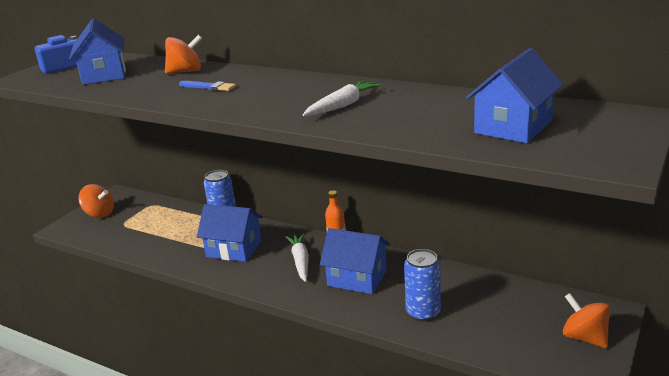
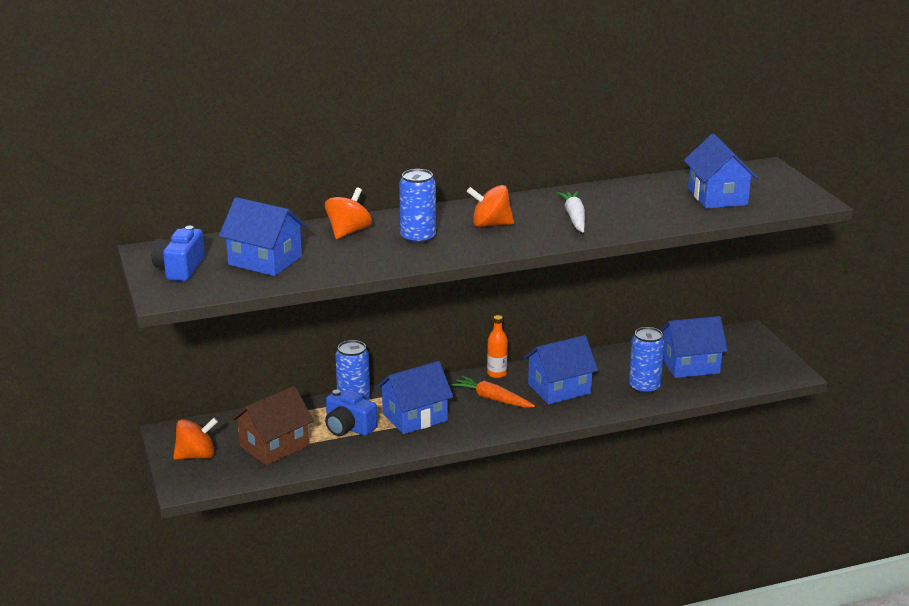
camera: 50 degrees left, 0 degrees up
blue brush [179,81,236,91] -> blue can [399,169,436,244]
white carrot [286,233,309,282] -> orange carrot [451,376,535,408]
orange spinning top [563,293,610,348] -> orange spinning top moved to [467,185,514,227]
none -> brown house [232,386,314,466]
none -> blue camera [325,389,377,436]
none -> blue house [660,316,728,378]

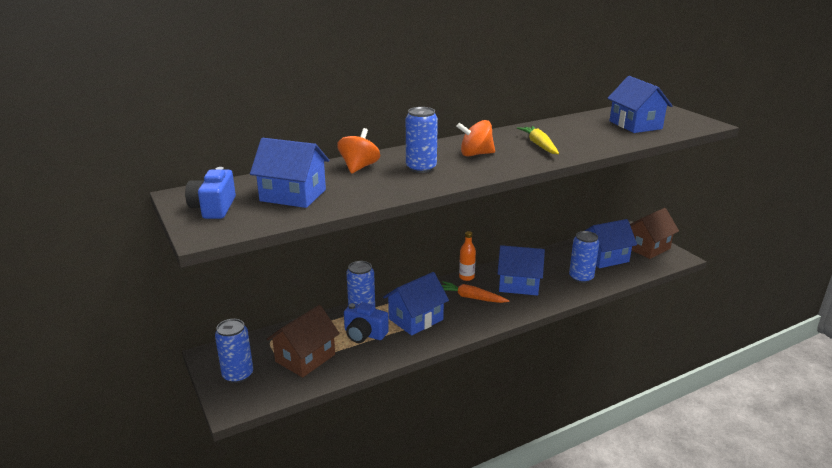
camera: 10 degrees left, 0 degrees up
orange spinning top [173,418,218,460] -> blue can [215,319,253,383]
blue house [524,335,598,404] -> blue house turned 45 degrees clockwise [498,245,545,296]
white carrot [557,191,585,232] -> yellow carrot [517,126,559,154]
none -> brown house [630,208,679,259]

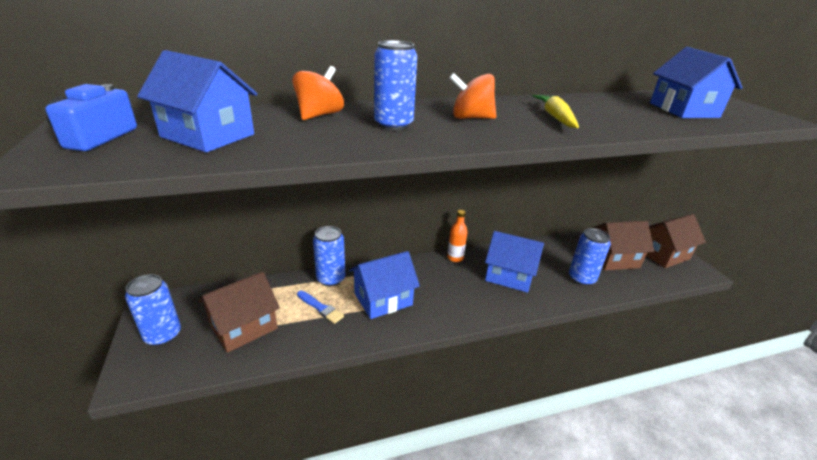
camera: 10 degrees right, 5 degrees up
blue camera [344,302,389,343] -> blue brush [297,291,344,324]
orange carrot [442,281,510,303] -> none
blue house [585,219,637,268] -> brown house [592,221,654,271]

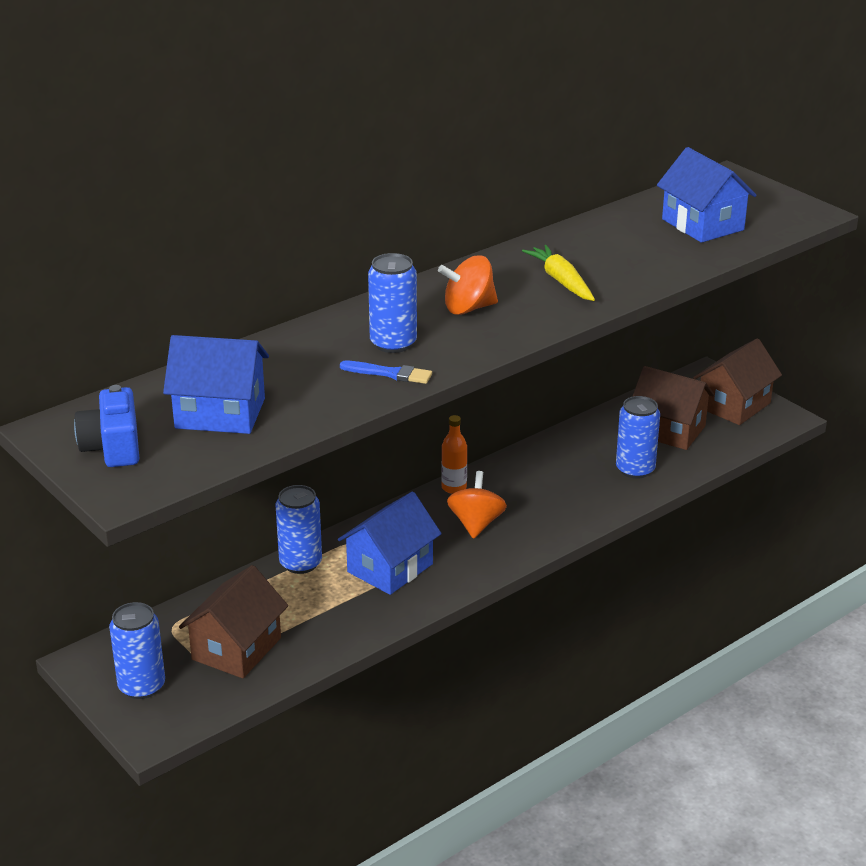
camera: 20 degrees left, 0 degrees up
orange spinning top [293,66,344,120] -> orange spinning top moved to [447,471,507,539]
blue brush [297,291,344,324] -> blue brush moved to [340,361,432,384]
blue house [485,231,544,293] -> none
brown house [592,221,654,271] -> brown house turned 60 degrees clockwise [632,366,715,450]

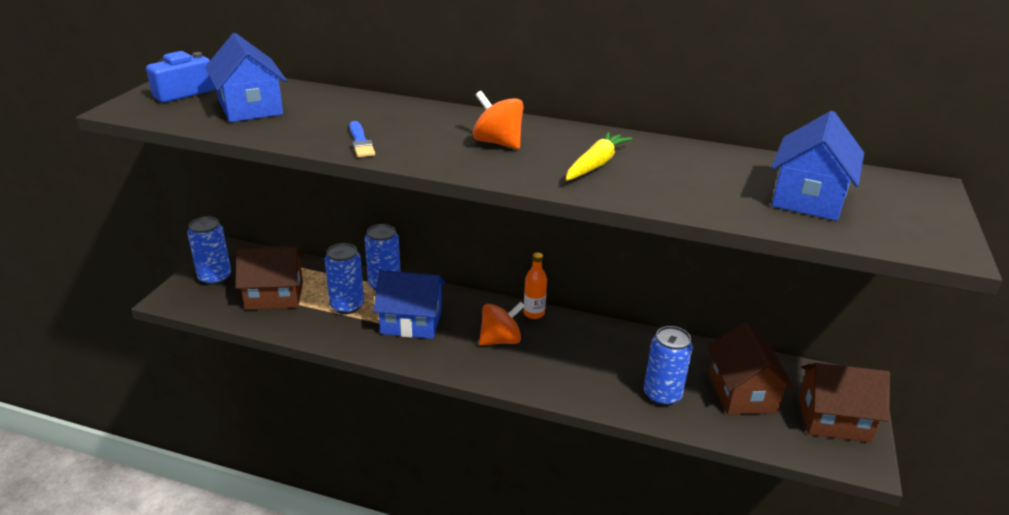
camera: 55 degrees right, 0 degrees up
blue can [368,253,417,353] -> blue can moved to [325,243,364,314]

